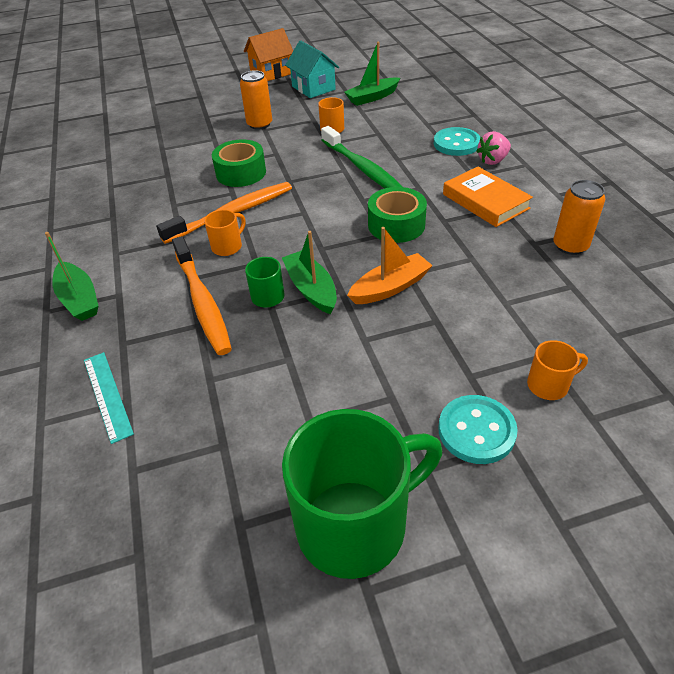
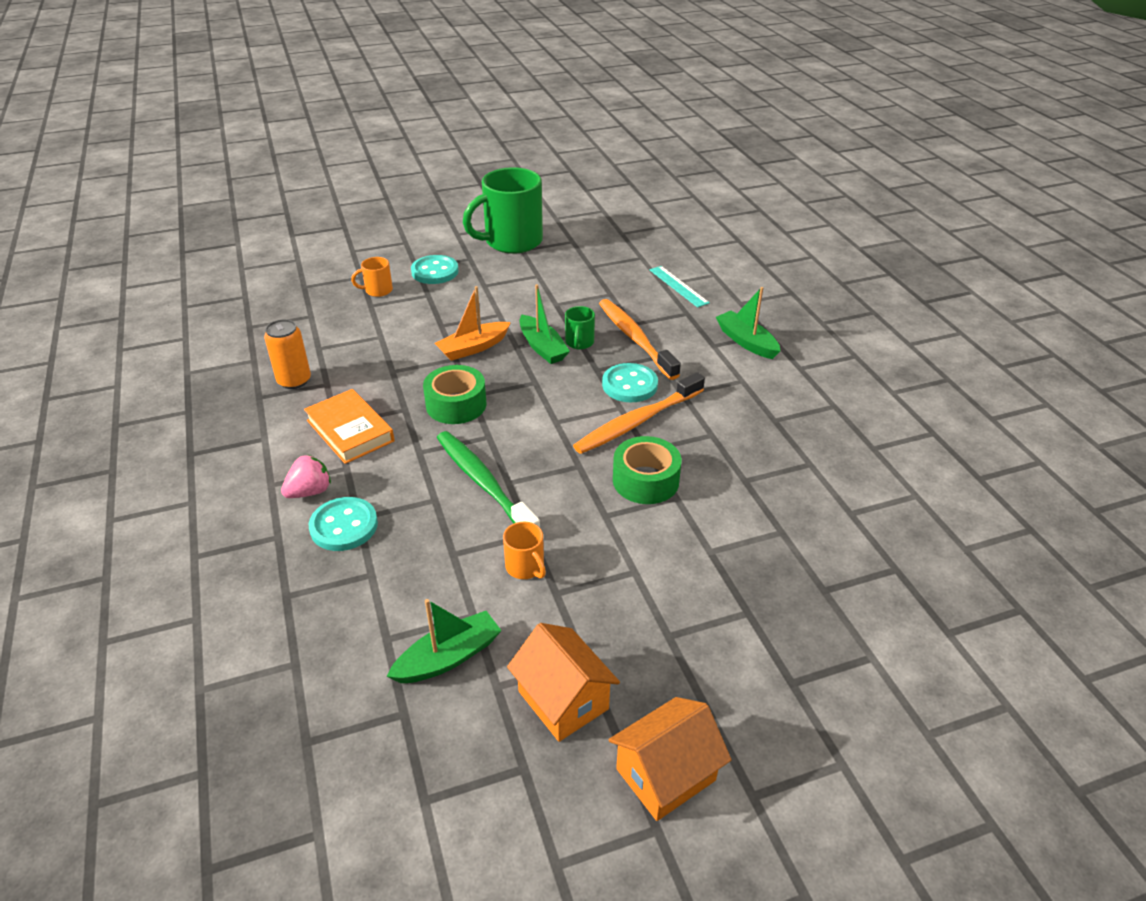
camera: 175 degrees right, 5 degrees down
orange mug [204,209,246,256] -> turquoise button [602,363,658,402]
orange can [240,70,272,130] -> none
turquoise house [285,40,339,98] -> orange house [507,623,620,742]

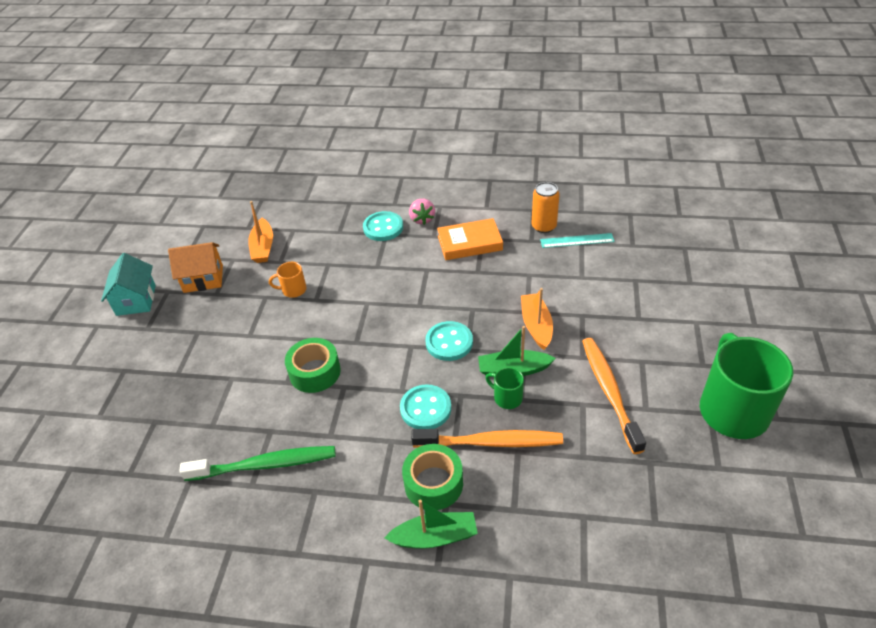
camera: 120 degrees right, 5 degrees up
orange mug [351,257,393,297] -> none
green boat [387,599,502,683] -> orange boat [248,201,273,263]
turquoise button [411,255,459,284] -> turquoise button moved to [425,321,473,361]
green tape [423,365,486,424] -> green tape moved to [402,444,463,510]
green toothbrush [437,431,540,527] -> green toothbrush moved to [179,446,336,481]
orange toothbrush [573,372,705,454] -> orange toothbrush moved to [582,338,646,454]
orange house [608,697,731,821] -> turquoise house [101,253,156,316]
turquoise ruler [649,266,710,308] -> turquoise ruler moved to [540,233,615,248]

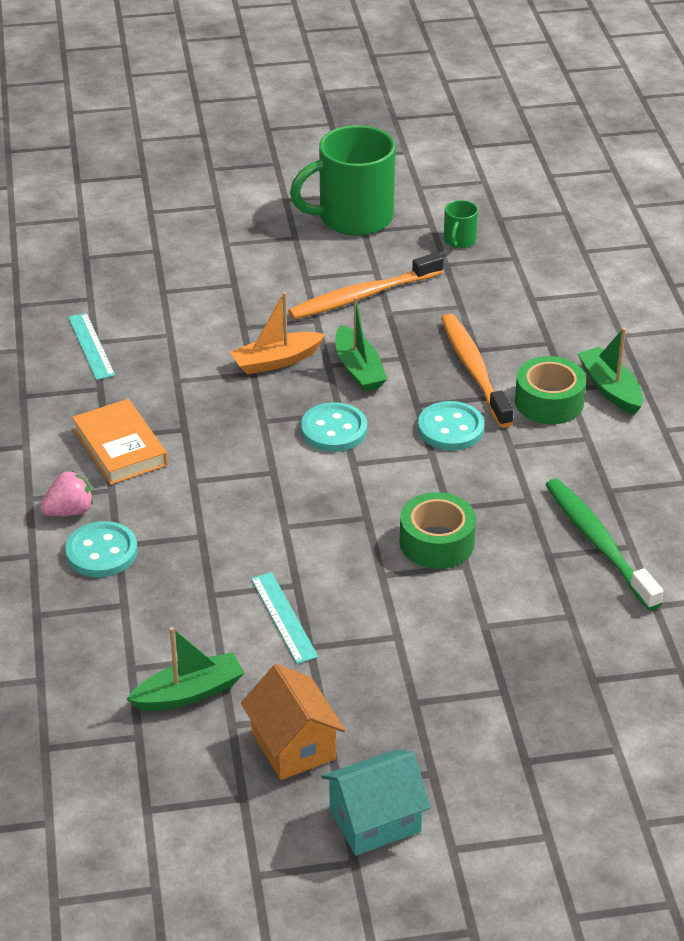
camera: 110 degrees left, 5 degrees down
orange boat [248,201,273,263] -> green boat [127,627,244,711]
orange mug [269,262,307,298] -> turquoise ruler [251,572,318,664]
green mug [485,367,524,409] -> green mug moved to [444,200,478,249]
orange can [532,182,560,233] -> none

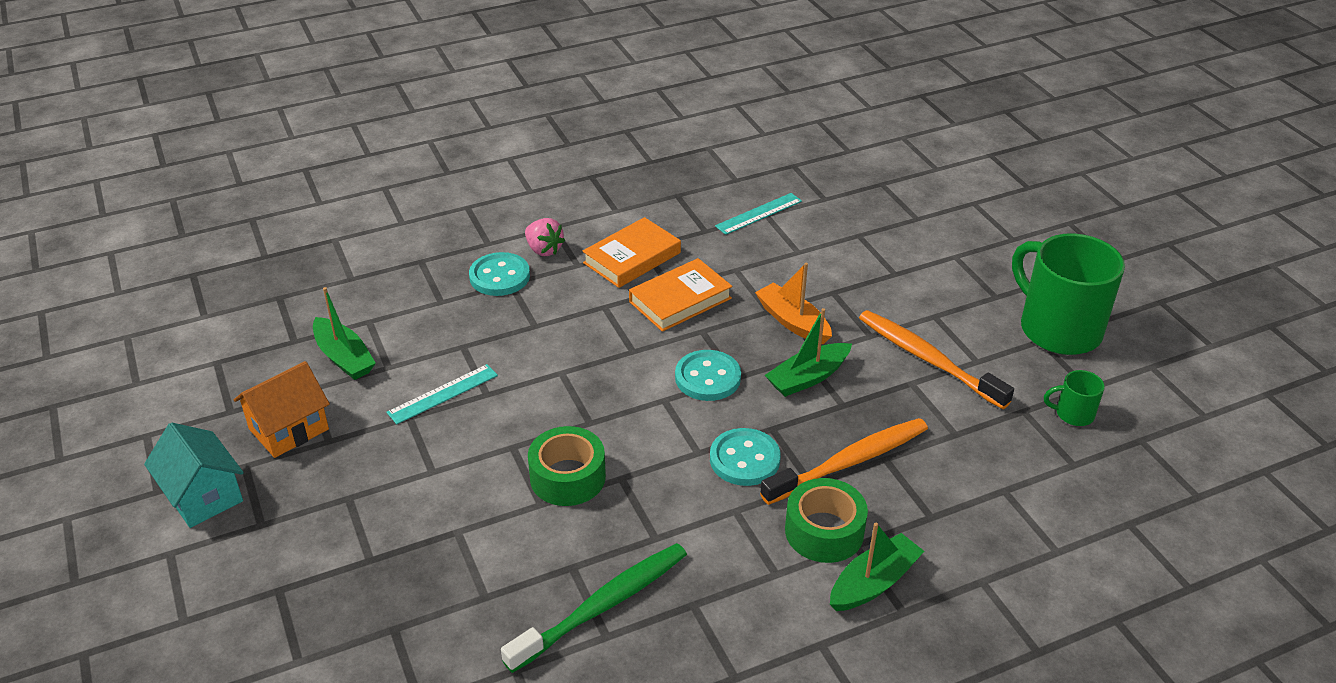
camera: 75 degrees right, 0 degrees up
none -> orange book [629,258,732,332]

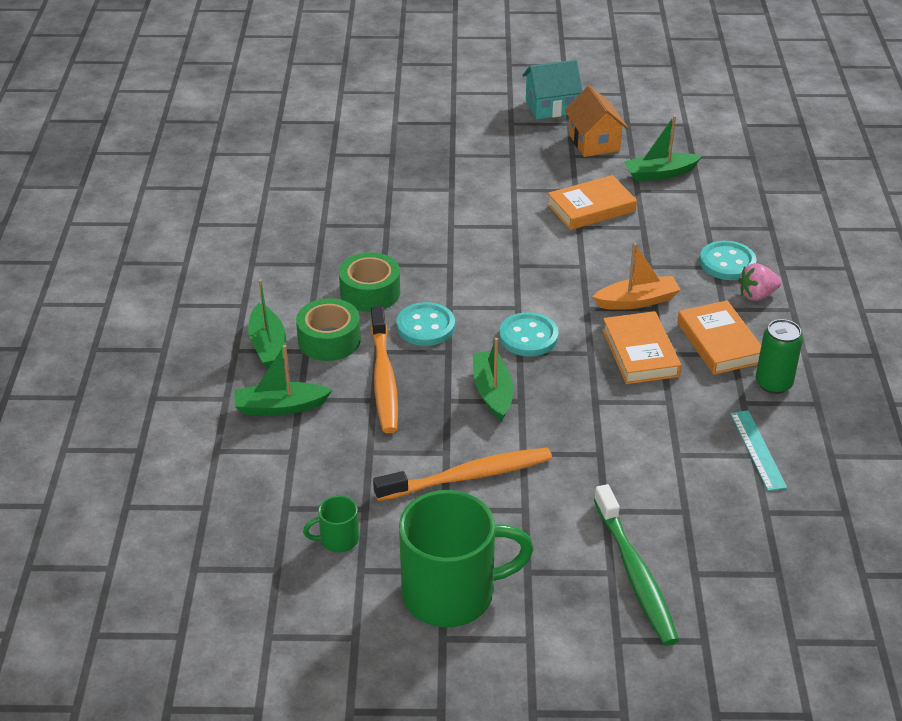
camera: 115 degrees right, 0 degrees up
turquoise ruler [387,364,498,424] -> orange book [547,175,637,230]
green toothbrush [501,543,687,673] -> green toothbrush moved to [594,484,679,646]
green tape [528,426,606,506] -> green tape moved to [339,252,400,312]
orange boat [755,263,832,344] -> orange boat moved to [592,243,681,310]
green mug [1044,370,1105,426] -> green mug turned 135 degrees counterclockwise [303,496,359,552]
none -> green boat [235,345,332,415]
none -> green can [755,319,803,394]

